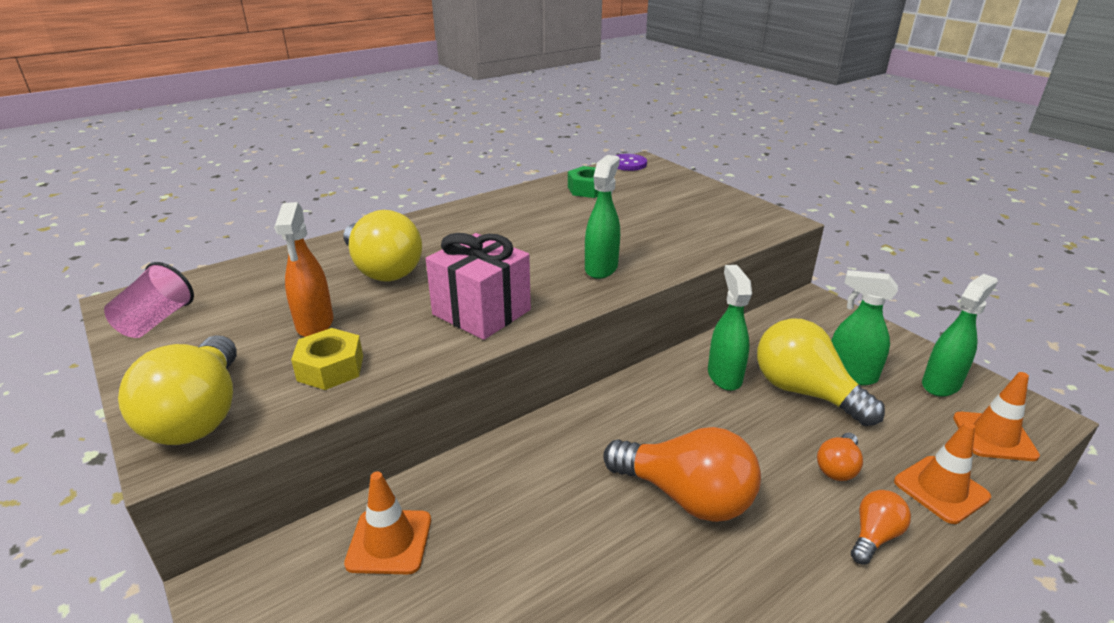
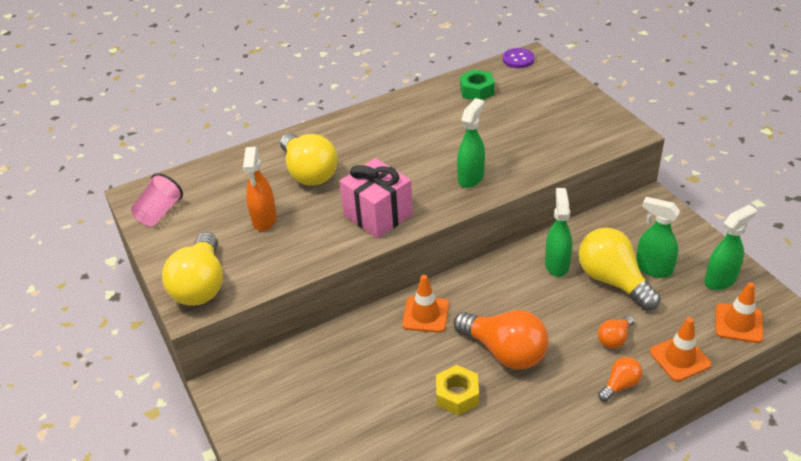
camera: 10 degrees right, 10 degrees up
yellow nut [291,328,363,390] -> yellow nut moved to [436,365,479,415]
orange traffic cone [344,471,431,574] -> orange traffic cone moved to [402,275,449,333]

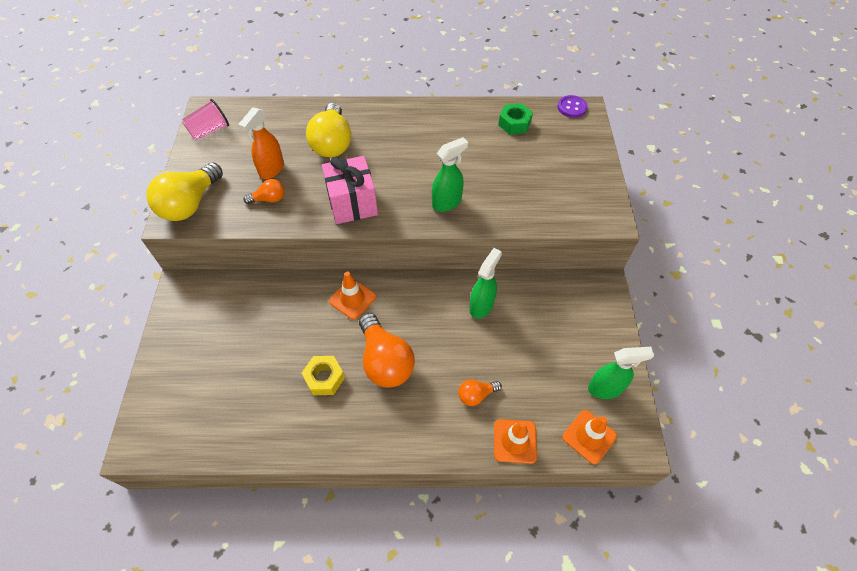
camera: 25 degrees right, 15 degrees up
yellow light bulb [579,228,661,310] -> none
orange light bulb [598,357,642,402] -> orange light bulb moved to [243,179,284,204]
green spray bottle [636,197,680,278] -> none

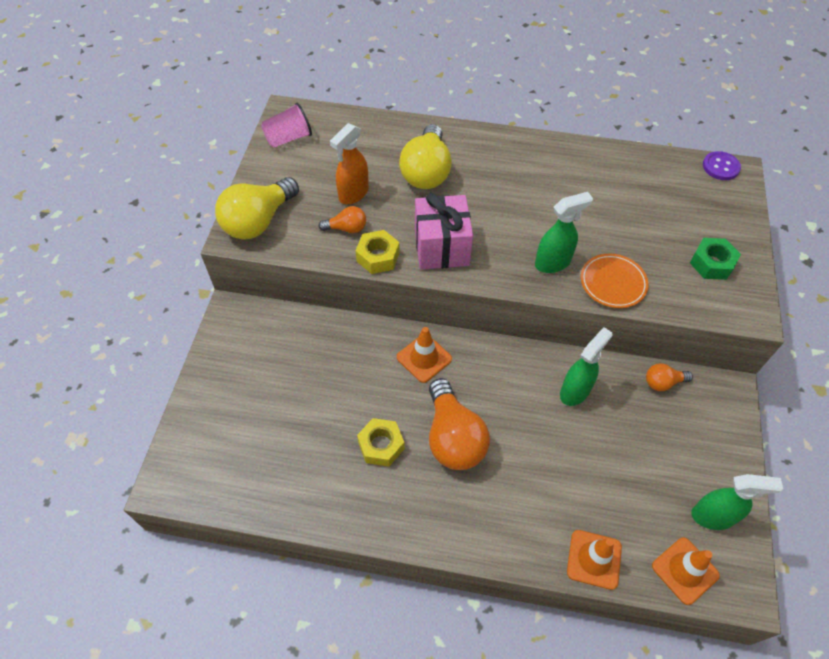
camera: 10 degrees right, 0 degrees up
orange light bulb [458,380,502,406] -> orange light bulb moved to [646,363,693,391]
green nut [498,103,533,135] -> green nut moved to [690,238,741,280]
none -> yellow nut [356,230,400,274]
none -> orange plate [581,254,649,308]

